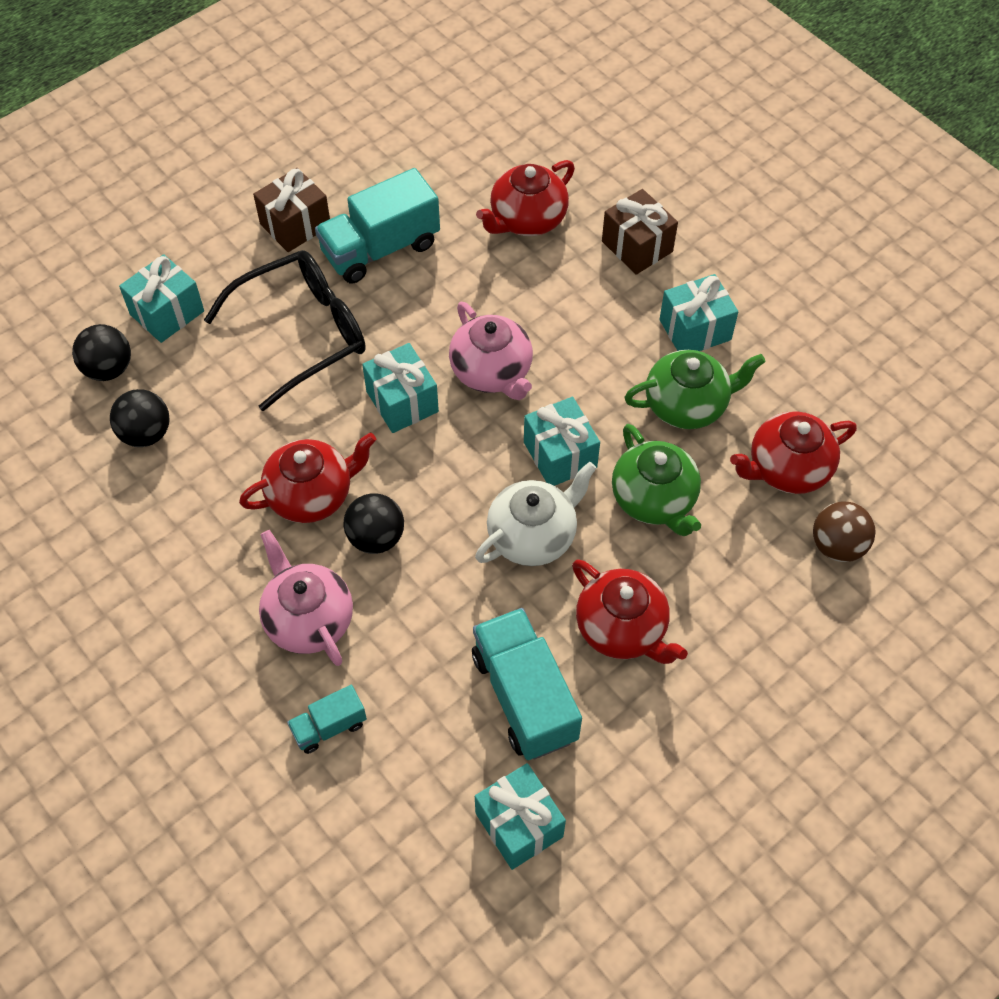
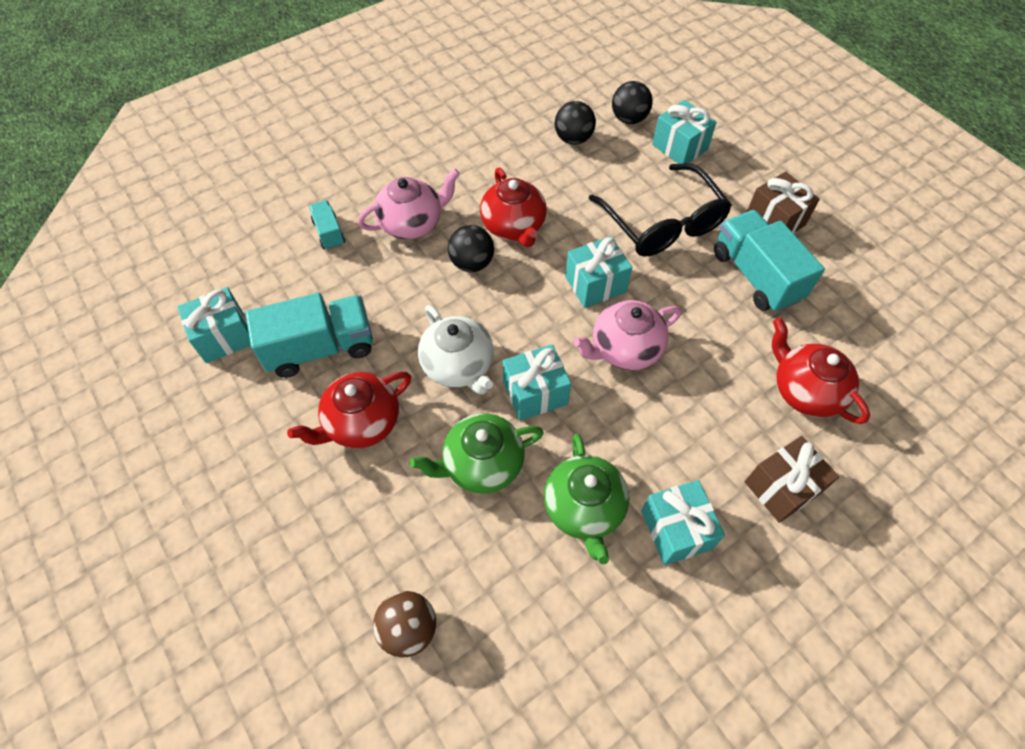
camera: 95 degrees right, 0 degrees up
red teapot [730,411,857,494] -> none

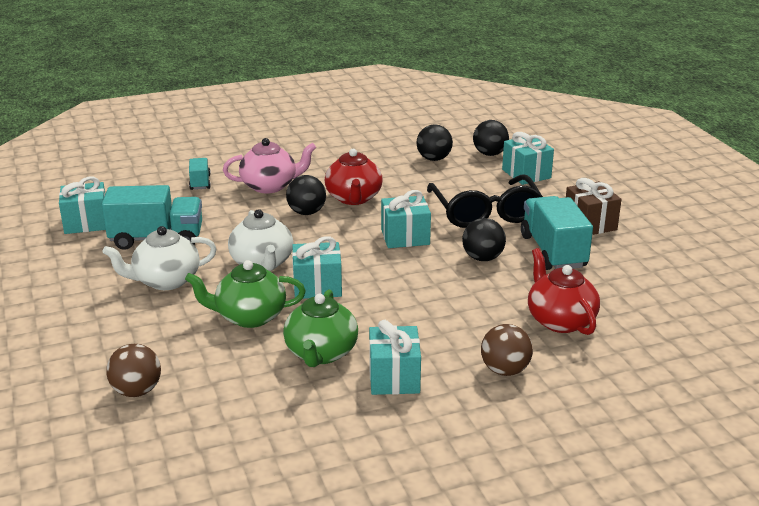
camera: 15 degrees right, 30 degrees down
red teapot [287,372,411,448] -> white teapot [102,226,216,290]
pink teapot [573,300,681,370] -> none
brown gift [745,436,839,523] -> brown ball [481,324,533,376]
none -> black ball [462,218,506,261]

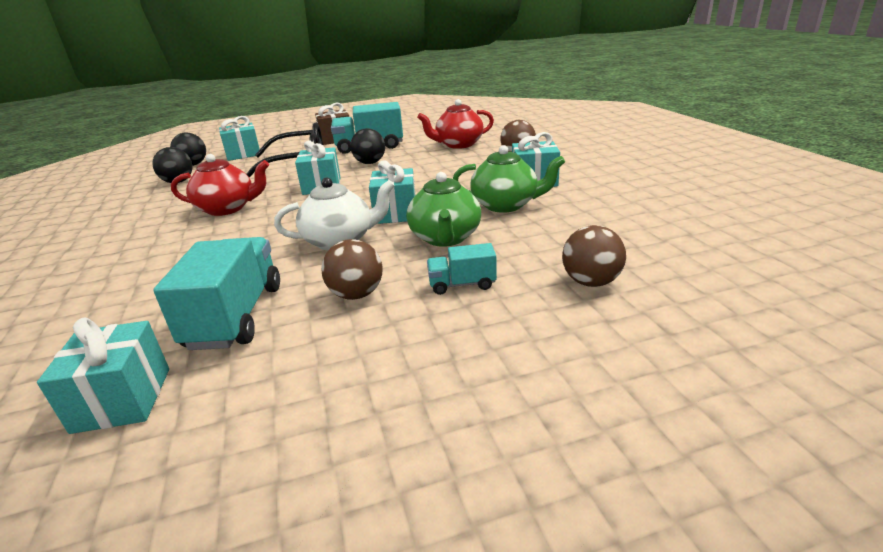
camera: 85 degrees left, 0 degrees up
white teapot [102,226,216,290] -> brown ball [321,239,382,300]
turquoise truck [189,158,211,190] -> turquoise truck moved to [427,243,497,295]
pink teapot [223,138,316,193] -> none
black ball [286,175,326,215] -> none

